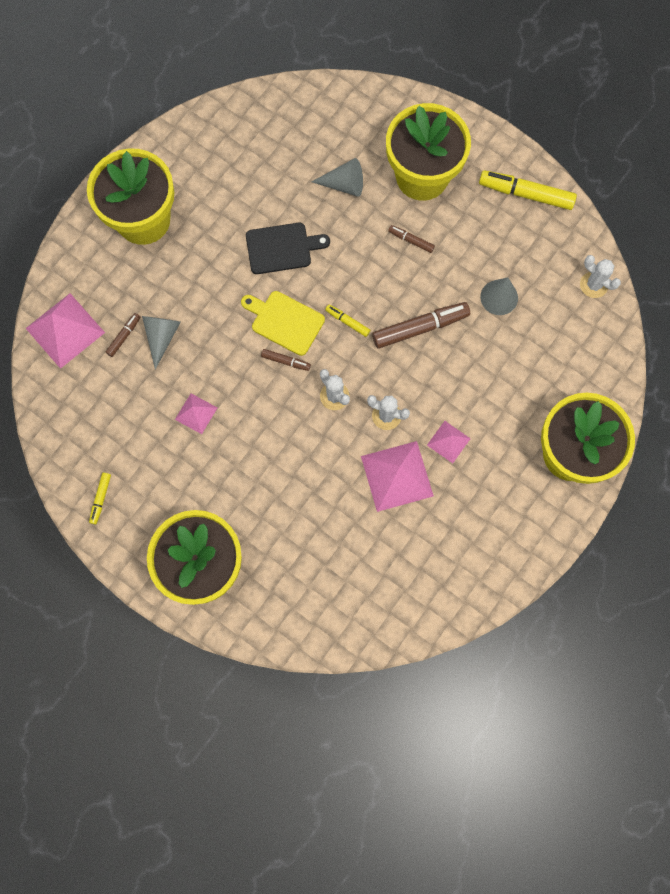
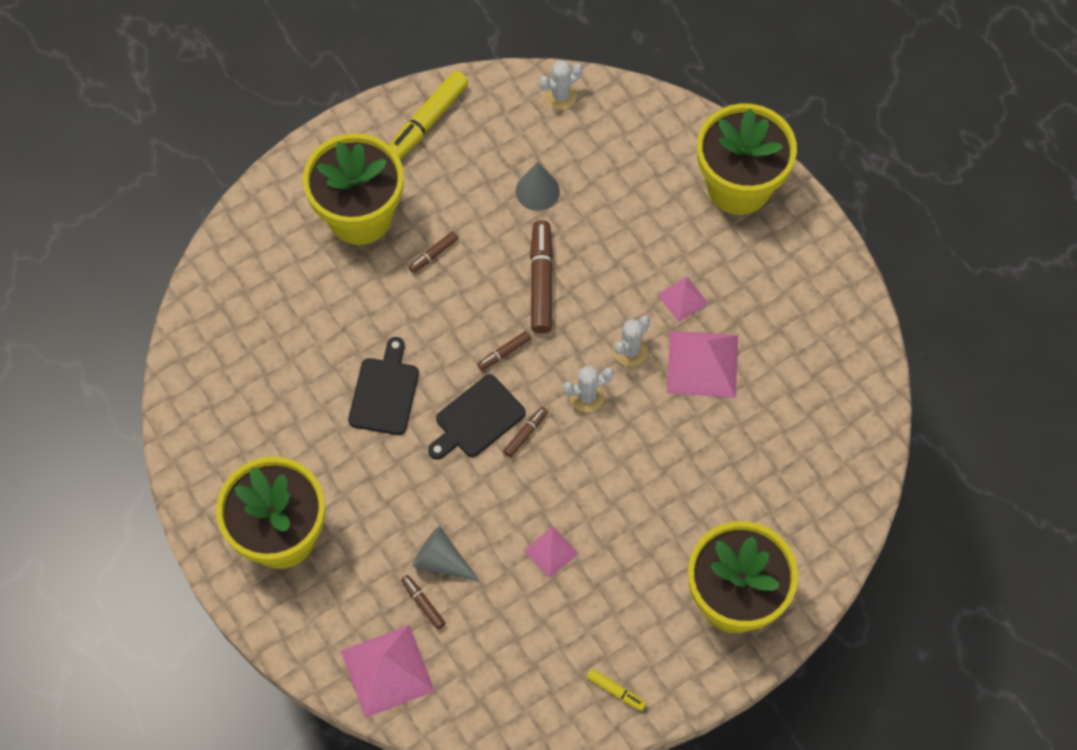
camera: 70 degrees left, 10 degrees down
yellow cutting board [241,291,325,356] -> black cutting board [428,374,526,460]
grey cone [312,158,363,197] -> none
yellow marker [325,304,370,337] -> brown marker [477,331,531,371]

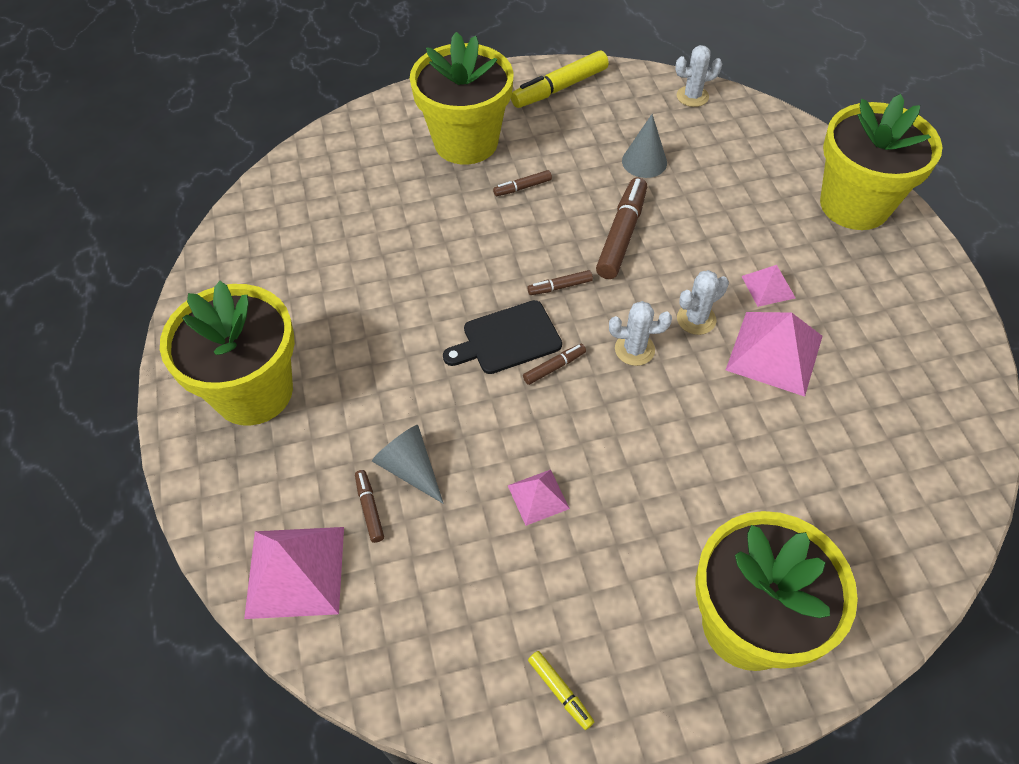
camera: 20 degrees right, 10 degrees down
black cutting board [348,337,419,435] -> none

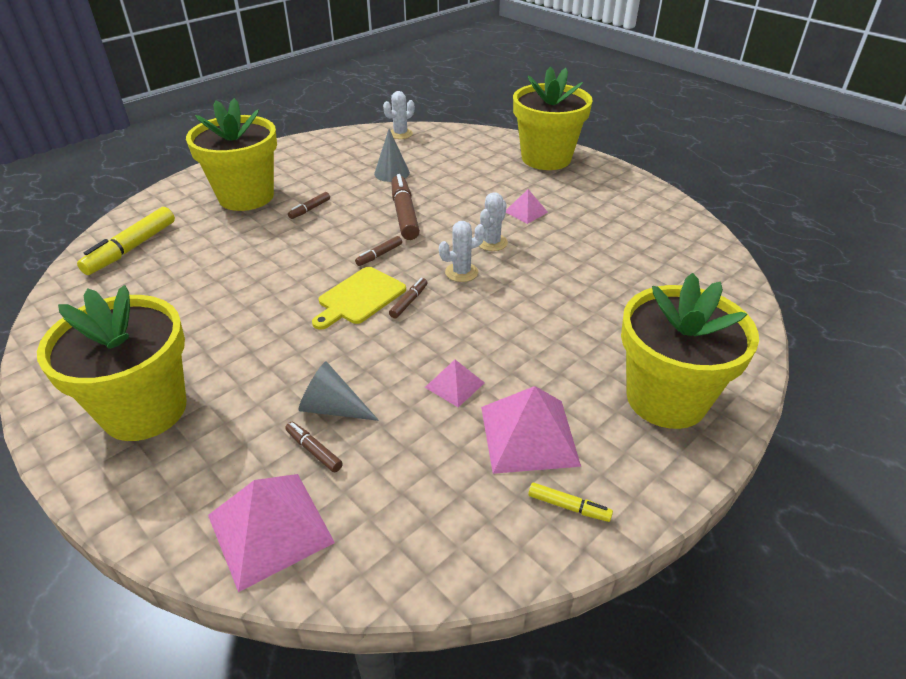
camera: 30 degrees left, 15 degrees down
black cutting board [443,300,562,374] -> yellow cutting board [312,267,406,330]
yellow marker [511,51,609,108] -> yellow marker moved to [77,207,175,275]
pink pyramid [726,312,822,397] -> pink pyramid moved to [481,386,581,474]

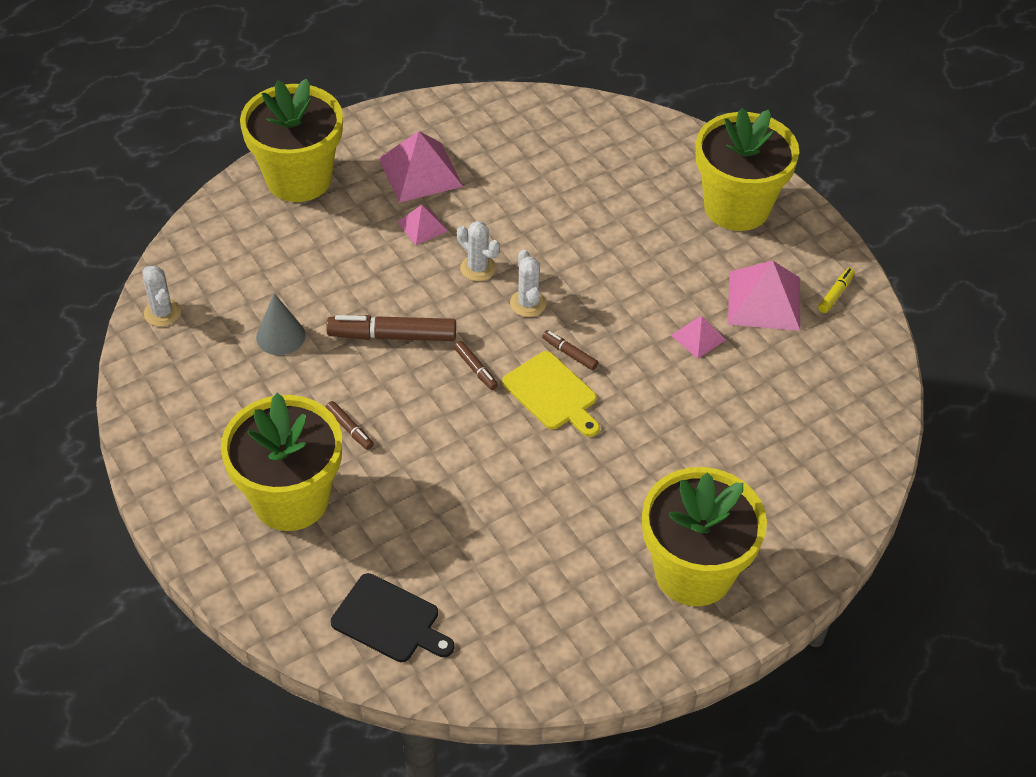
camera: 80 degrees left, 10 degrees up
yellow marker [77,207,175,275] -> black cutting board [331,573,454,662]
pink pyramid [208,474,335,592] -> pink pyramid moved to [379,131,463,203]
brown marker [285,422,343,472] -> none
grey cone [298,361,379,421] -> none

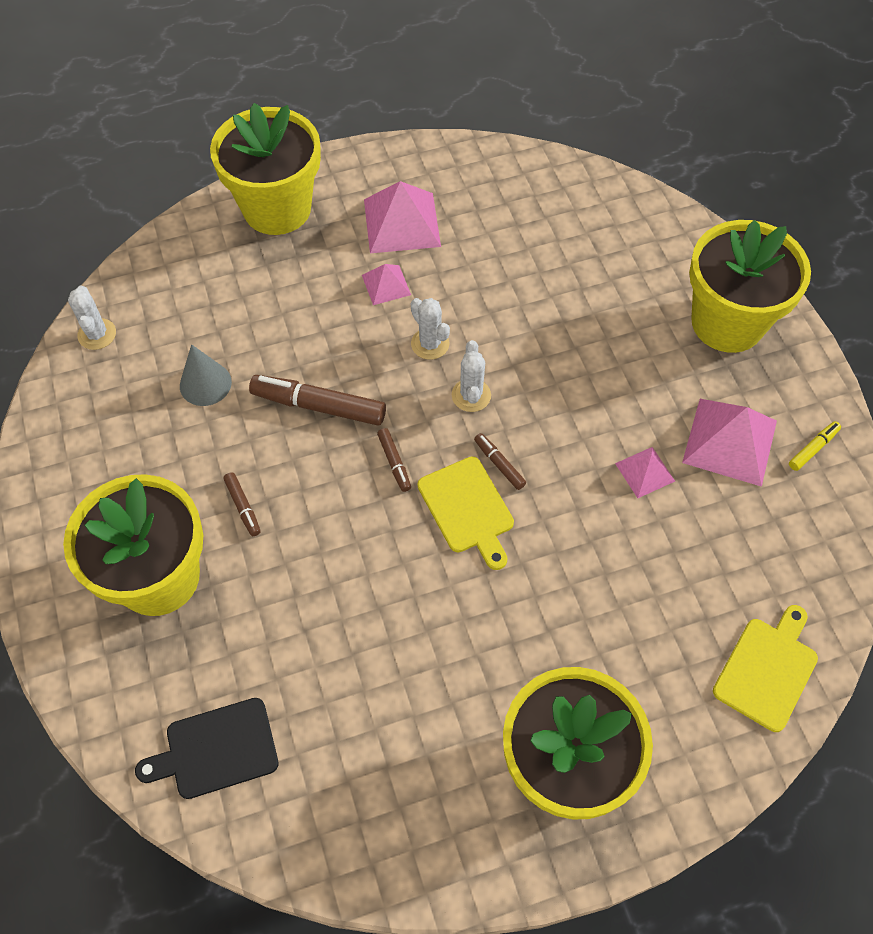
camera: 15 degrees right, 10 degrees up
black cutting board [331,573,454,662] -> black cutting board turned 120 degrees clockwise [135,698,278,799]
none -> yellow cutting board [713,605,818,732]

